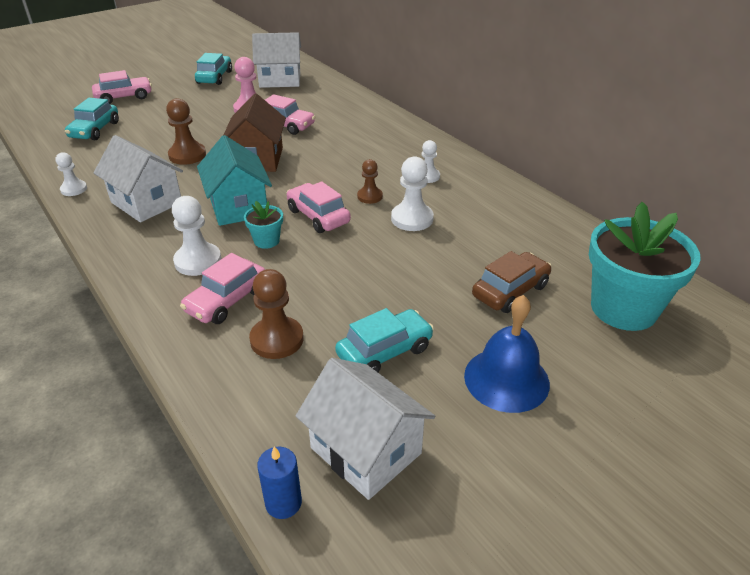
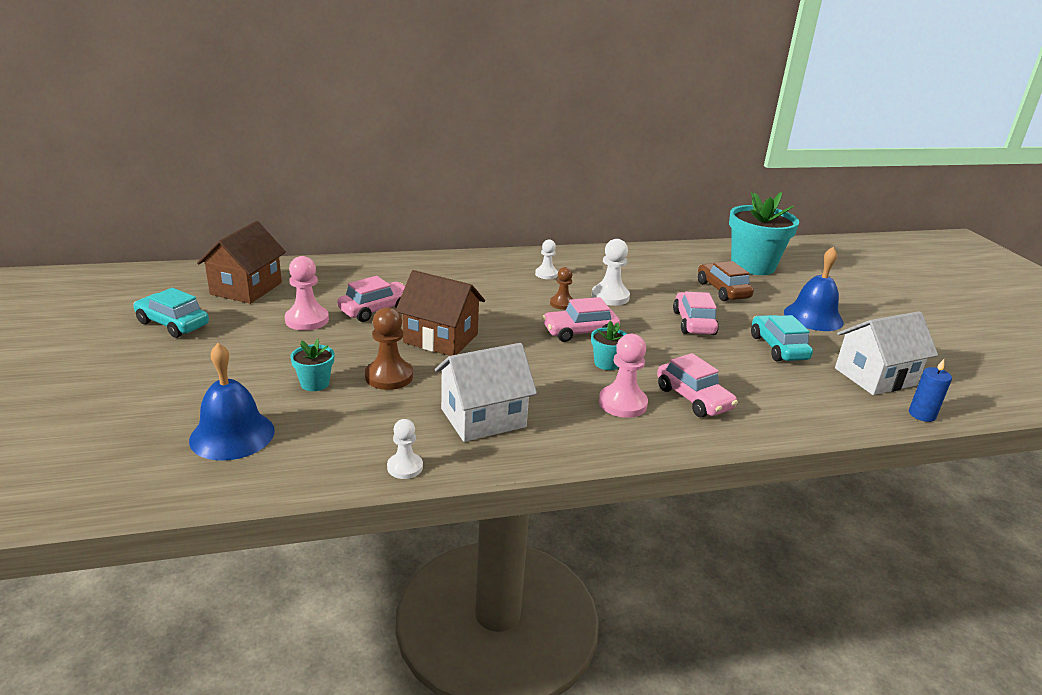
camera: 70 degrees left, 10 degrees down
turquoise car [65,98,119,140] -> blue bell [189,343,275,461]
pink car [92,70,152,104] -> pink car moved to [673,292,719,335]
white pawn [172,196,221,276] -> pink pawn [599,334,648,418]
turquoise house [197,135,272,226] -> none
brown pawn [249,269,304,359] -> none
white house [252,32,301,88] -> brown house [197,221,286,304]
none -> turquoise flower pot [290,339,334,391]

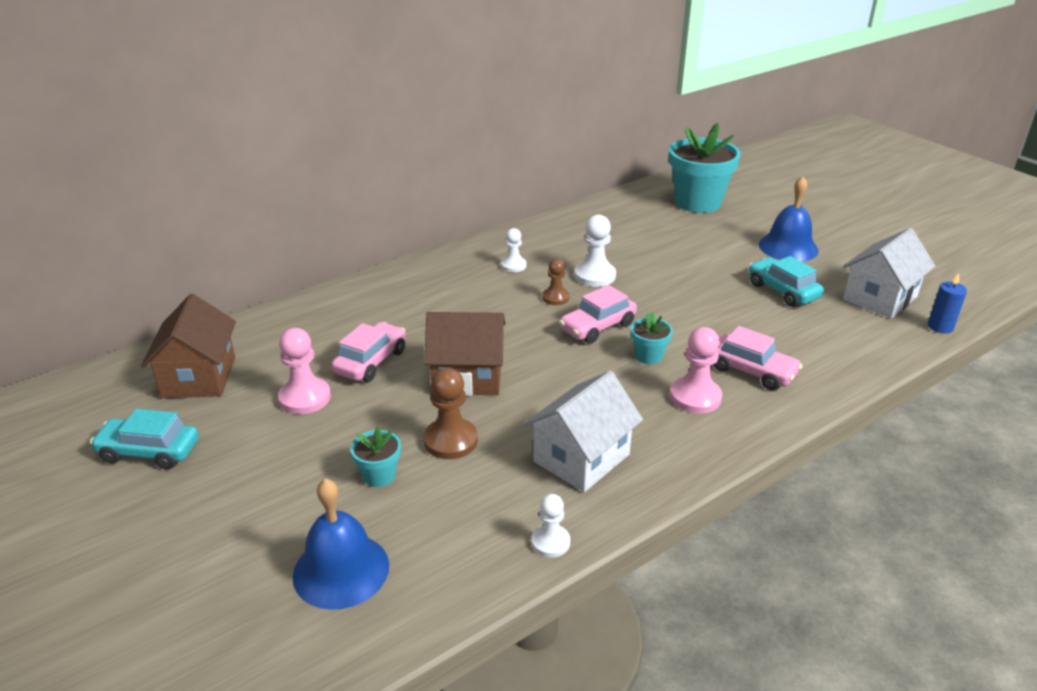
camera: 20 degrees left, 5 degrees up
pink car [673,292,719,335] -> none
brown car [698,261,754,301] -> none

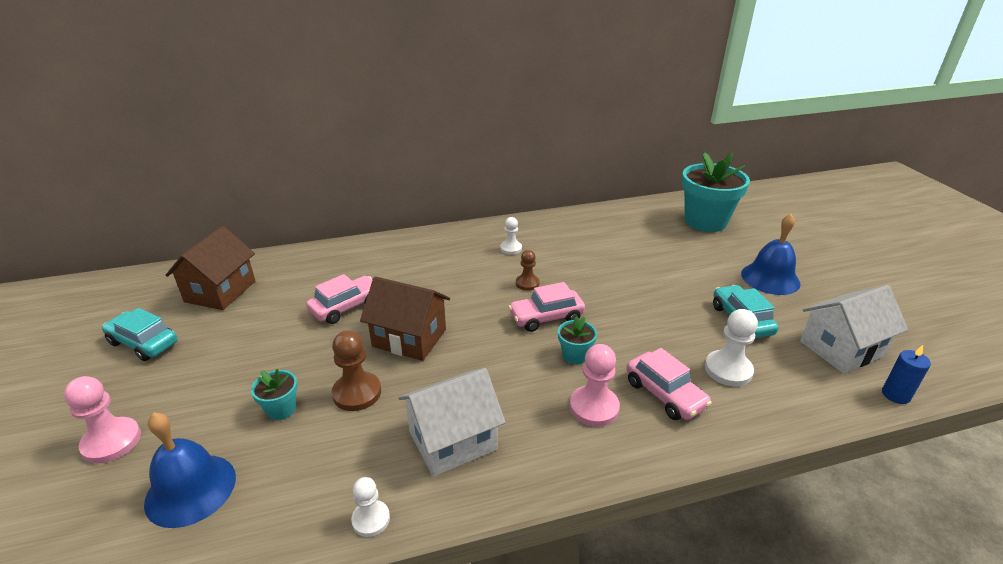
camera: 20 degrees right, 0 degrees up
pink pawn [278,328,331,414] -> pink pawn moved to [64,376,141,464]
white pawn [575,215,616,287] -> white pawn moved to [705,309,758,387]

